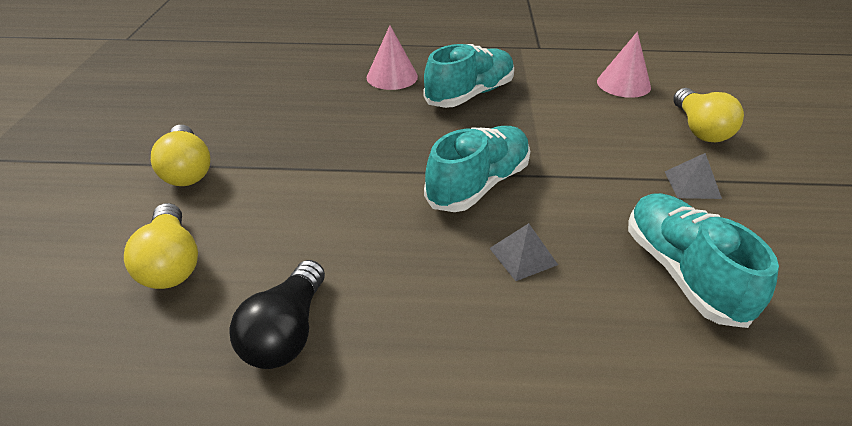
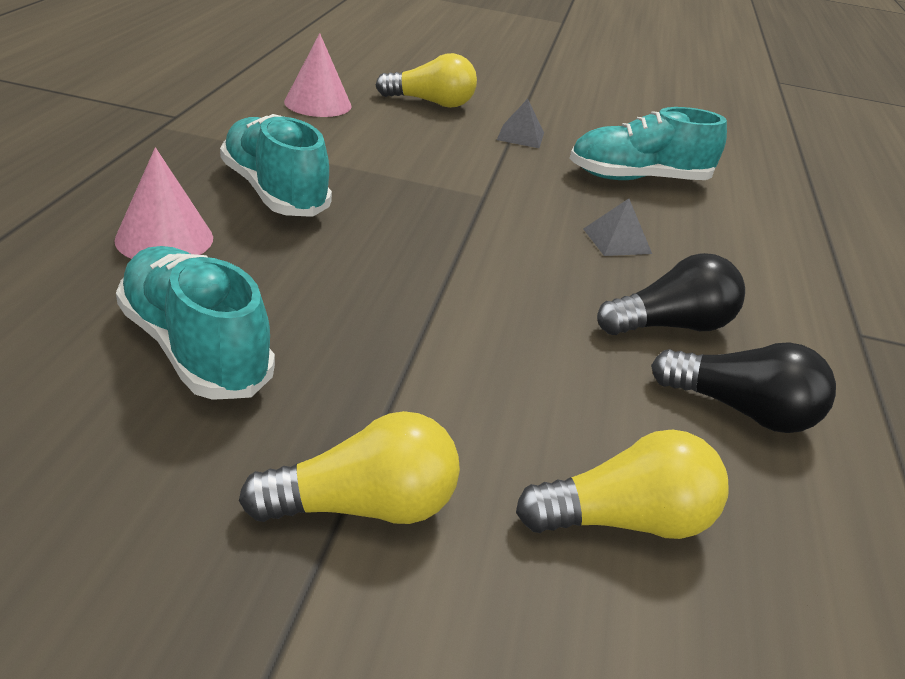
camera: 85 degrees left, 5 degrees down
turquoise shoe [424,126,530,212] -> turquoise shoe moved to [116,246,275,400]
none -> black light bulb [597,253,745,335]

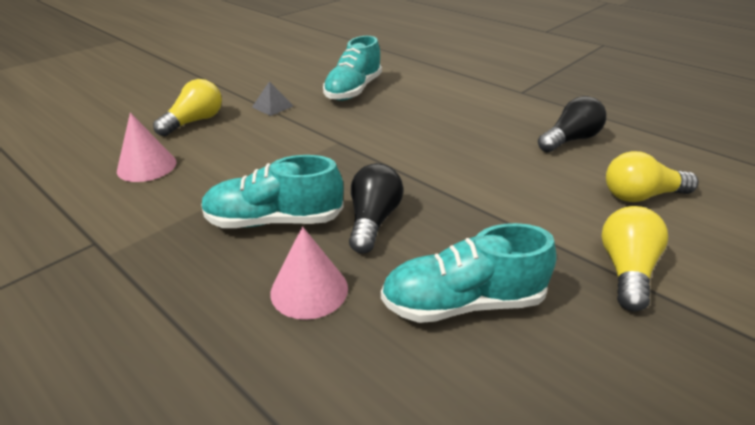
camera: 55 degrees left, 0 degrees up
yellow light bulb [516,430,728,539] -> yellow light bulb turned 120 degrees counterclockwise [606,151,698,202]
grey pyramid [583,198,652,256] -> none
black light bulb [597,253,745,335] -> black light bulb moved to [349,163,404,253]

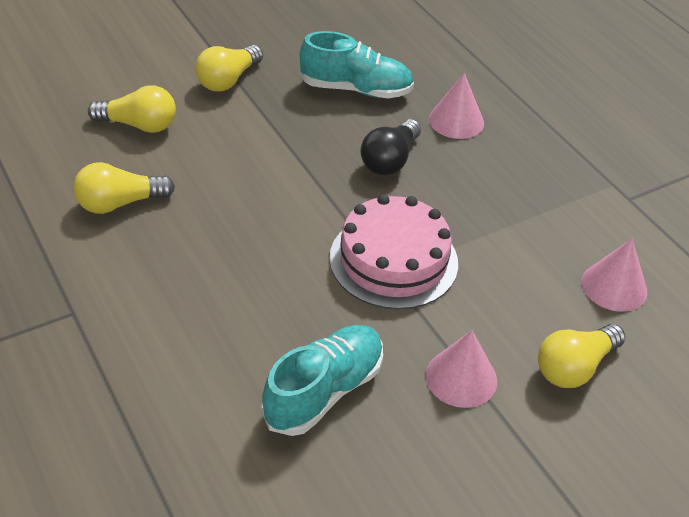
camera: 165 degrees left, 10 degrees up
turquoise shoe [201,155,344,228] -> none
grey pyramid [252,81,293,116] -> pink cone [426,330,497,408]
black light bulb [538,96,606,152] -> yellow light bulb [74,162,175,214]
none -> pink cake [330,194,458,309]

